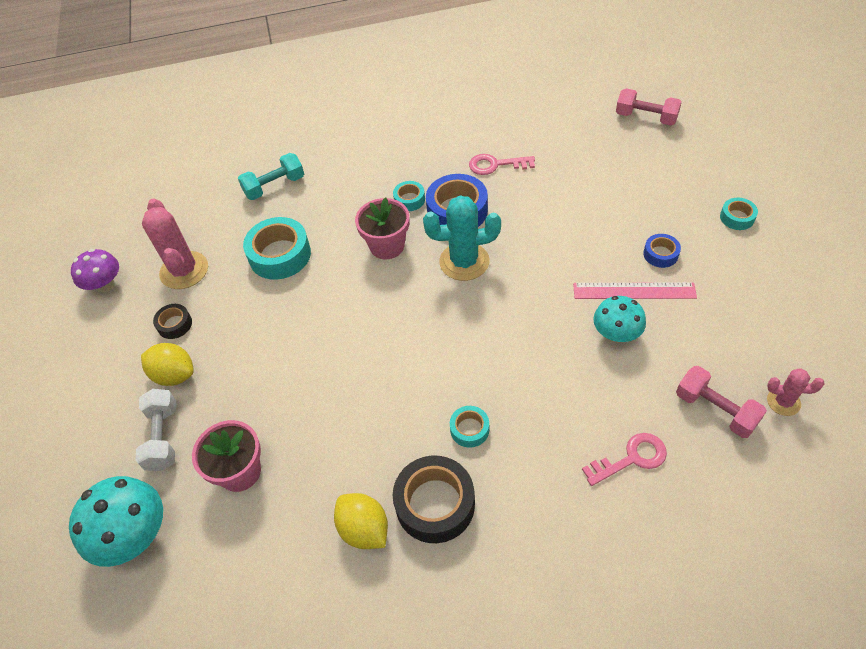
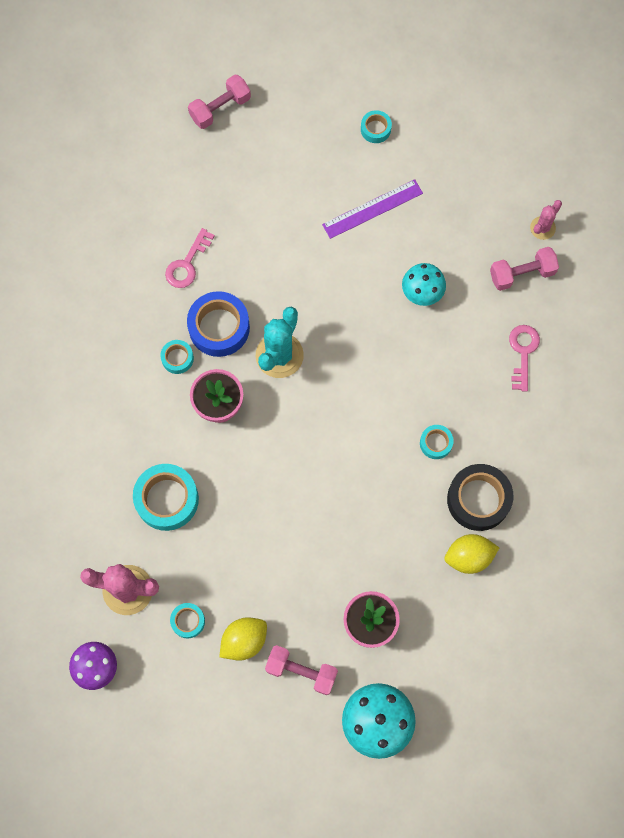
camera: 65 degrees left, 20 degrees up
white dumbbell [135,389,177,471] -> pink dumbbell [265,645,338,695]
black tape [153,304,192,339] -> turquoise tape [170,603,205,638]
turquoise dumbbell [238,153,304,200] -> none
pink ruler [573,282,697,299] -> none
blue tape [643,234,681,268] -> purple ruler [322,179,423,239]

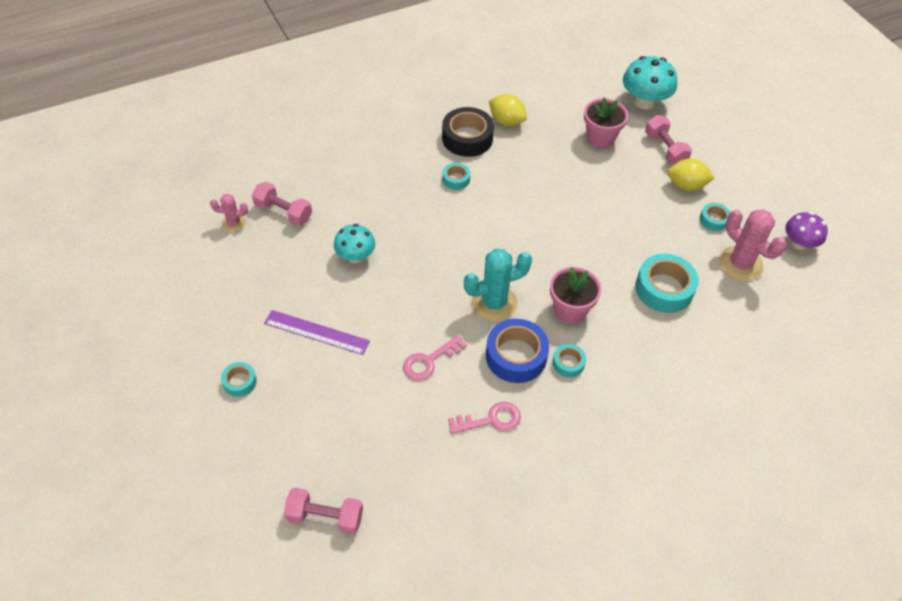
camera: 135 degrees left, 20 degrees down
pink key [509,325,540,392] -> pink key moved to [403,335,467,380]

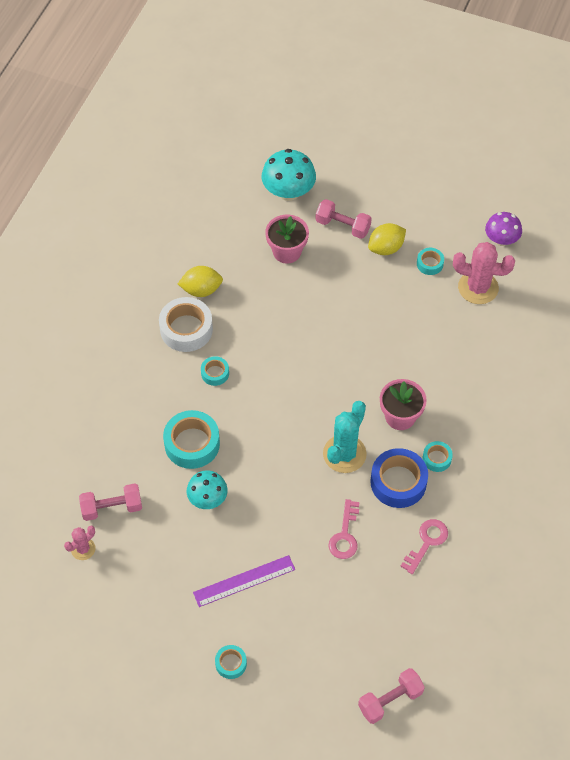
camera: 40 degrees left, 5 degrees up
black tape [442,107,494,157] -> white tape [159,297,213,352]
turquoise tape [635,254,699,313] -> turquoise tape moved to [163,410,220,469]

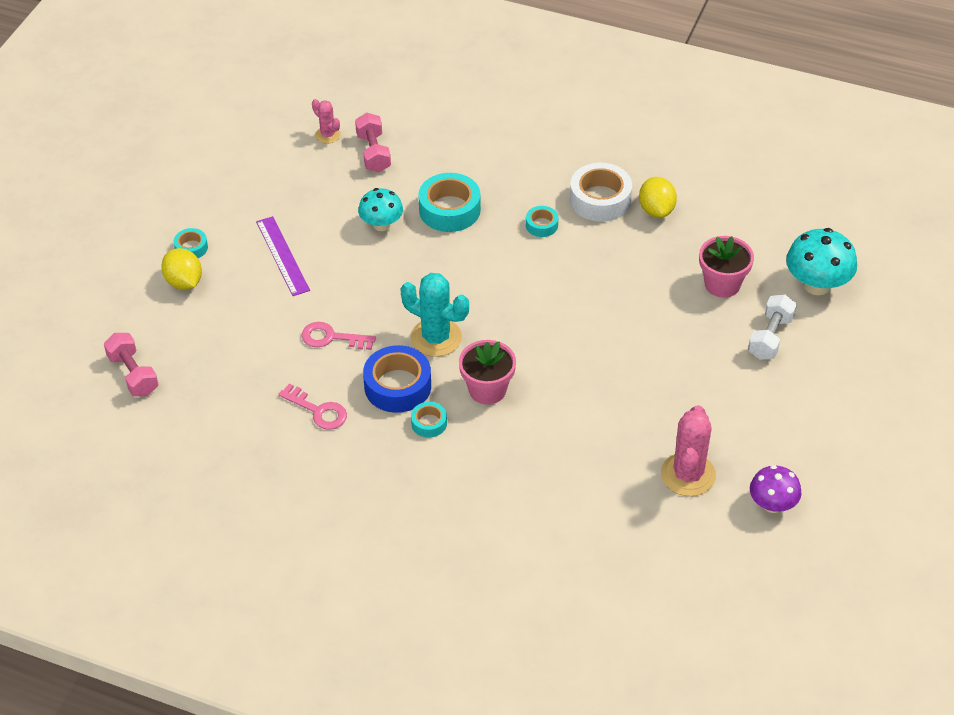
camera: 90 degrees right, 10 degrees down
pink dumbbell [316,199,372,239] -> white dumbbell [748,295,797,360]
yellow lemon [368,223,406,255] -> yellow lemon moved to [161,248,202,290]
turquoise tape [417,248,444,275] -> none

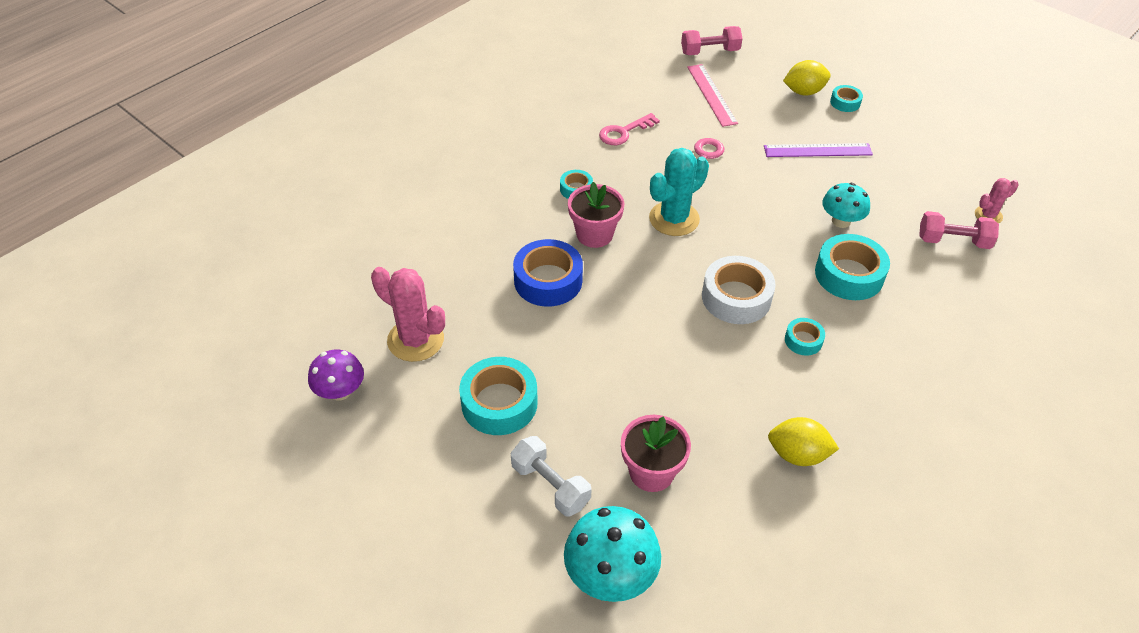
camera: 110 degrees right, 0 degrees up
blue tape [363,345,431,413] -> blue tape moved to [513,239,583,307]
white tape [570,163,632,222] -> white tape moved to [702,256,776,324]
none -> turquoise tape [459,357,538,435]
none -> pink ruler [687,64,738,127]

